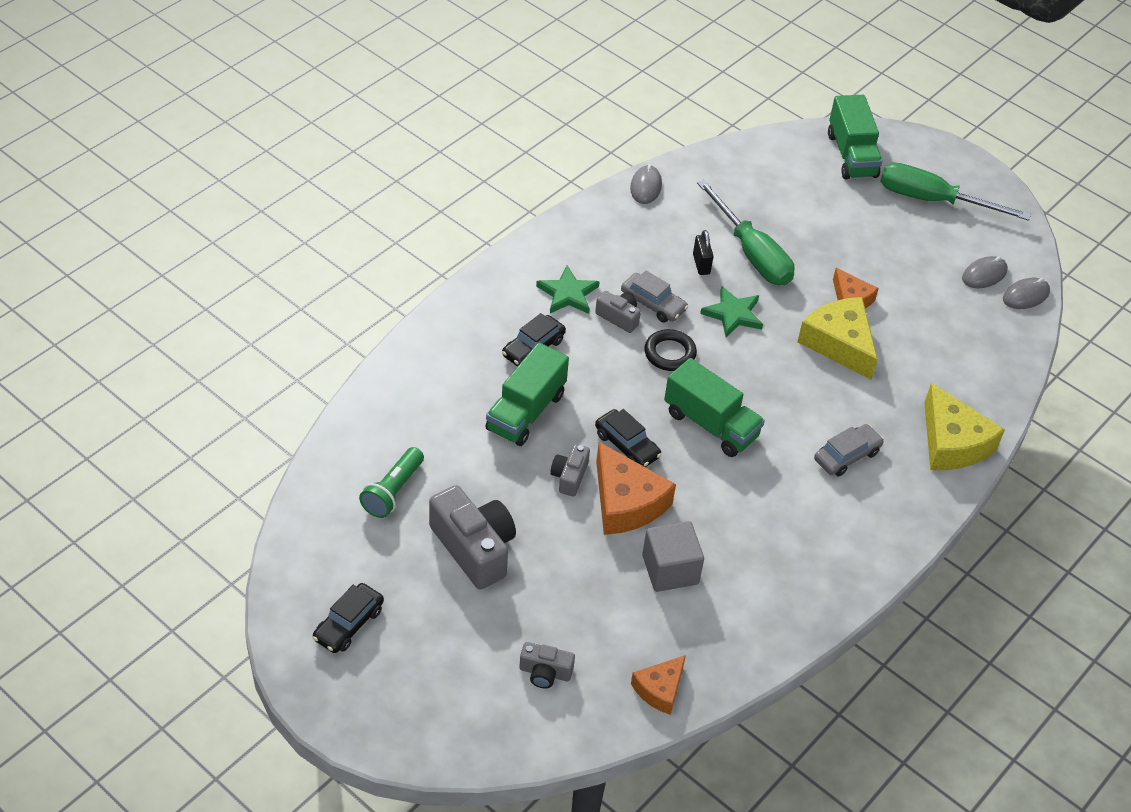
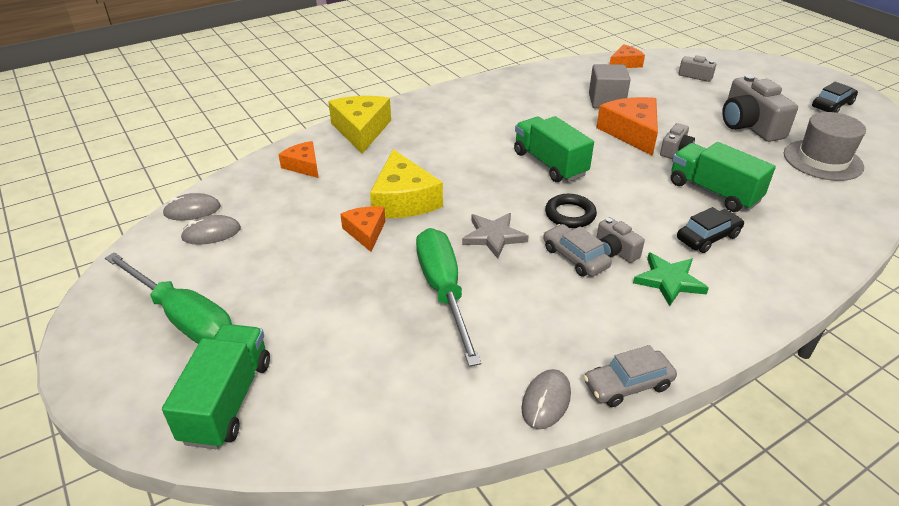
camera: 160 degrees left, 10 degrees down
green flashlight [359,447,424,518] -> grey hat [784,112,866,181]
green truck [485,342,569,446] -> green truck turned 90 degrees counterclockwise [671,142,776,212]
black car [595,409,662,467] -> none
black padlock [693,230,713,275] -> none
green star [700,286,763,337] -> grey star [462,213,529,259]
grey car [814,424,884,477] -> grey car moved to [584,345,677,407]
none -> orange cheese [278,141,319,178]

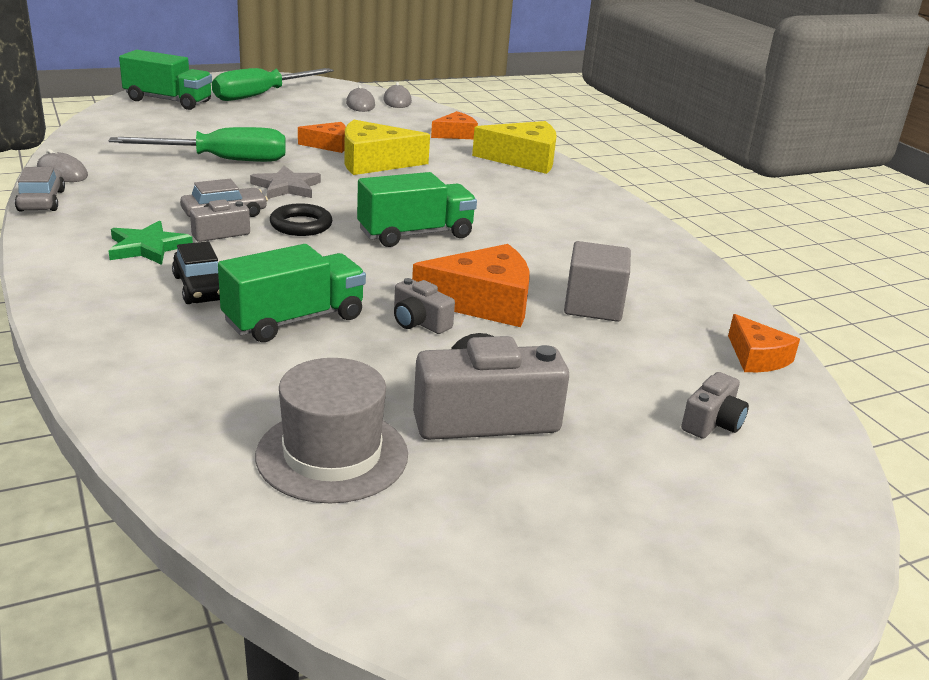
camera: 95 degrees right, 10 degrees down
black car [812,82,858,113] -> none

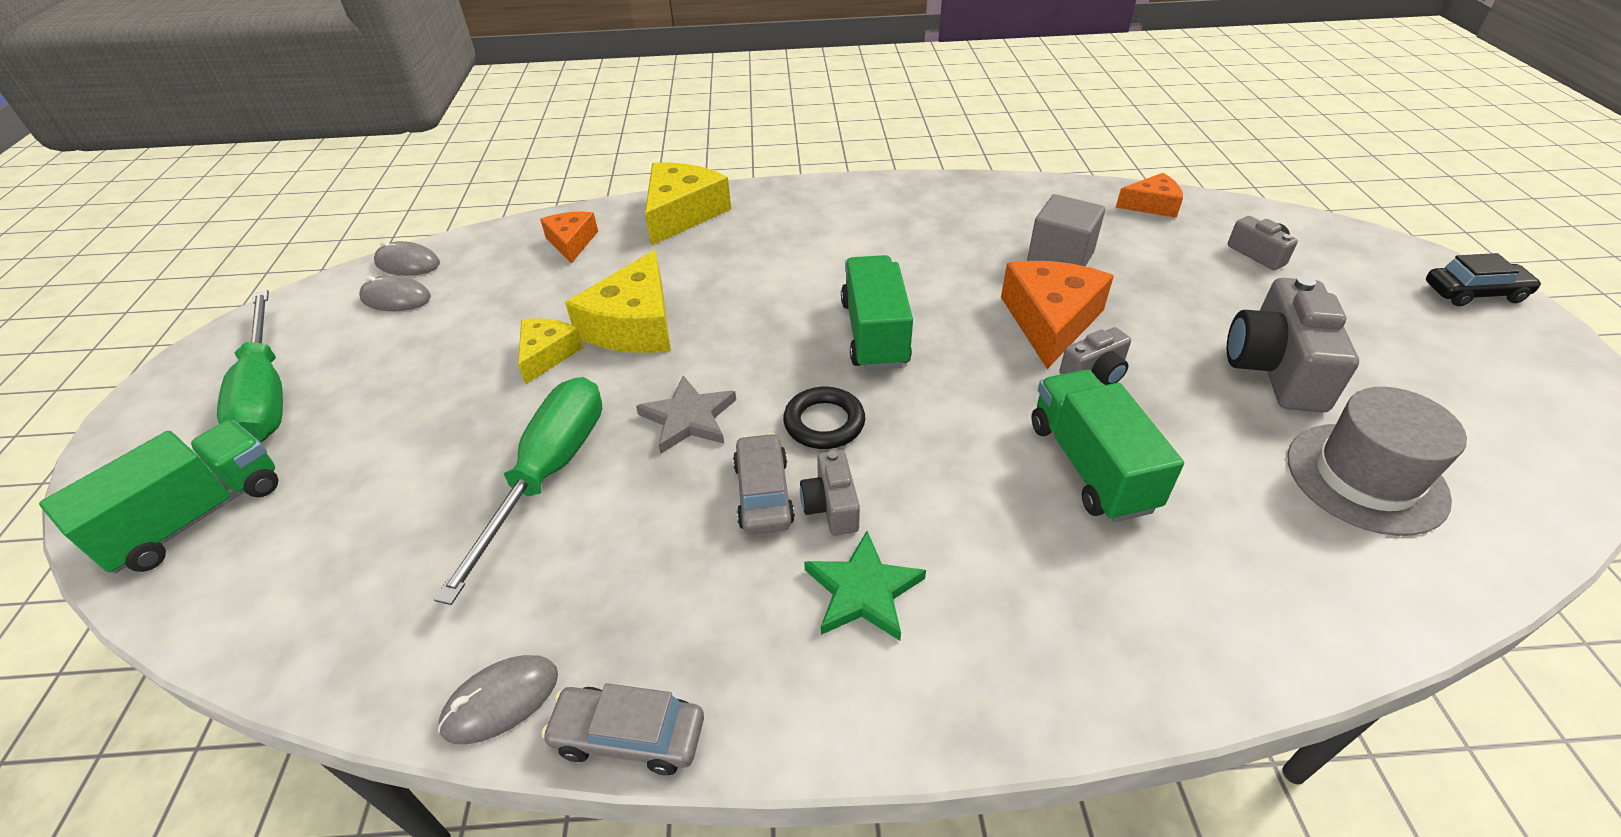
camera: 65 degrees left, 15 degrees up
black car [172,241,220,304] -> black car moved to [1426,253,1542,306]
orange cheese [298,122,346,153] -> yellow cheese [518,318,584,384]

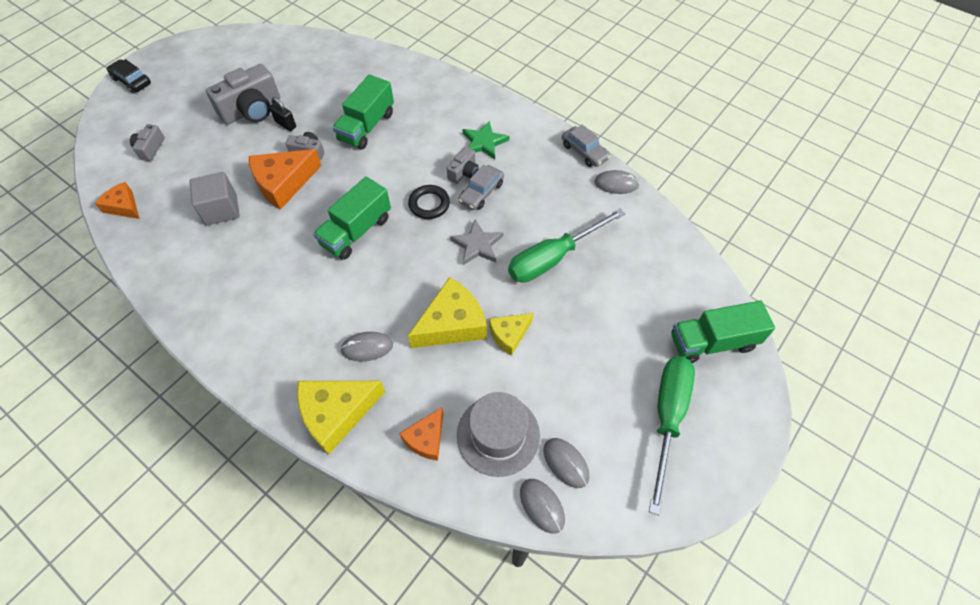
camera: 140 degrees left, 15 degrees up
grey hat [1287,387,1467,536] -> grey hat moved to [457,392,540,477]
none -> black padlock [269,97,296,131]
none -> grey mouse [340,332,393,361]

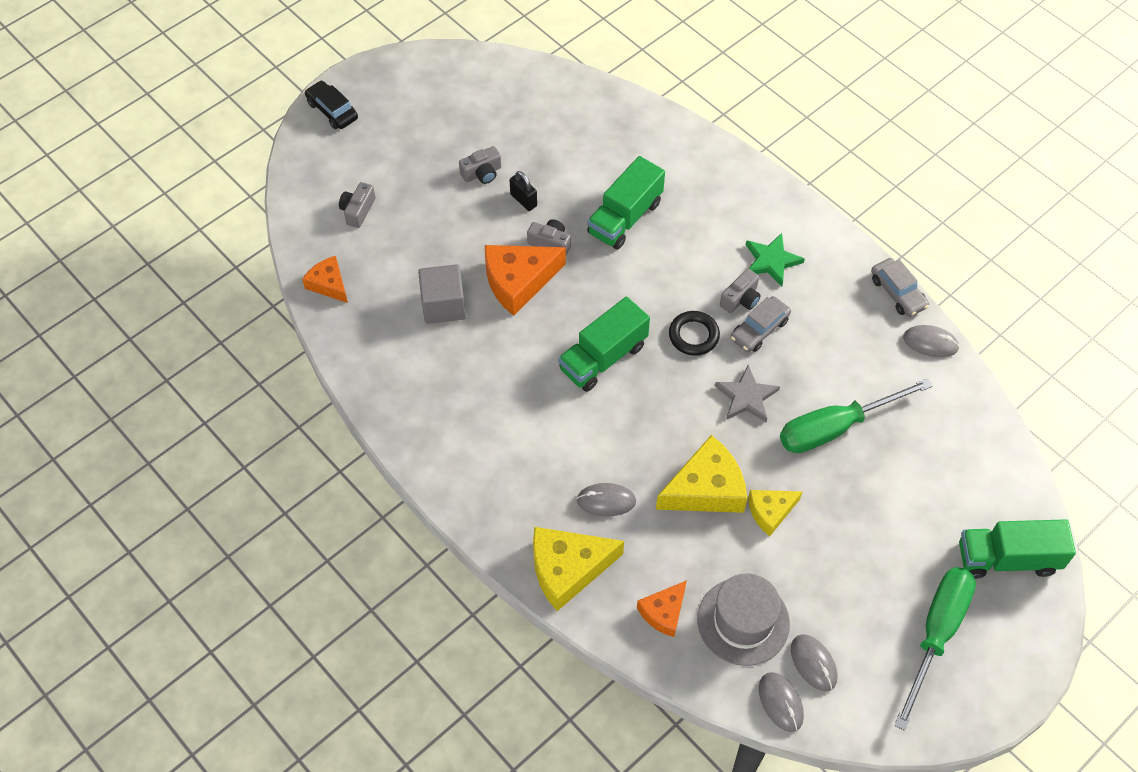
camera: 10 degrees right, 0 degrees up
grey camera [206,64,280,125] -> grey camera [459,146,501,184], size x0.52

